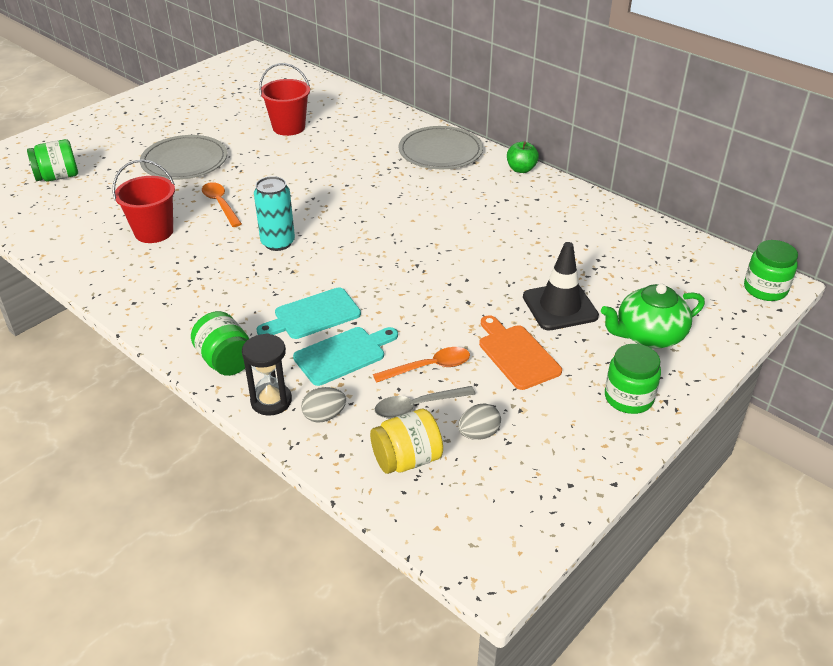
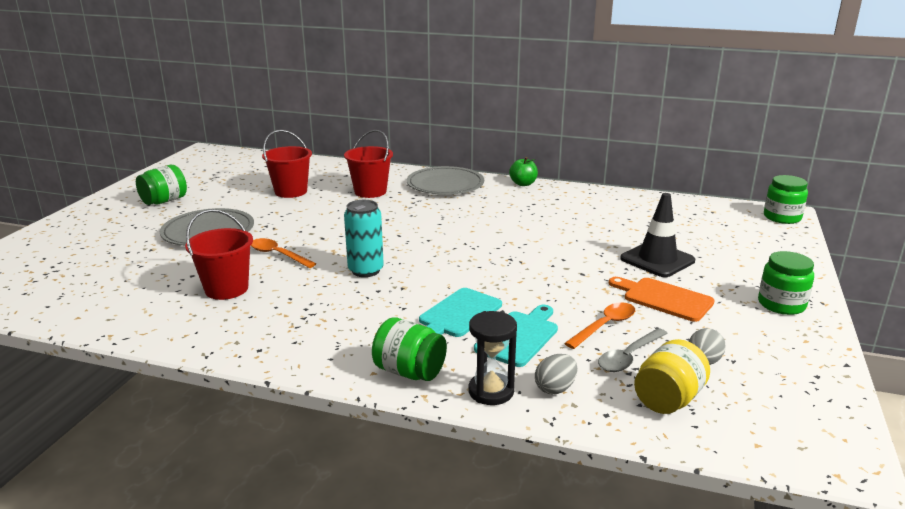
camera: 25 degrees left, 15 degrees down
green jar [27,139,78,181] -> green jar moved to [136,165,187,205]
green teapot [601,284,705,348] -> none
none -> red bucket [344,130,393,198]

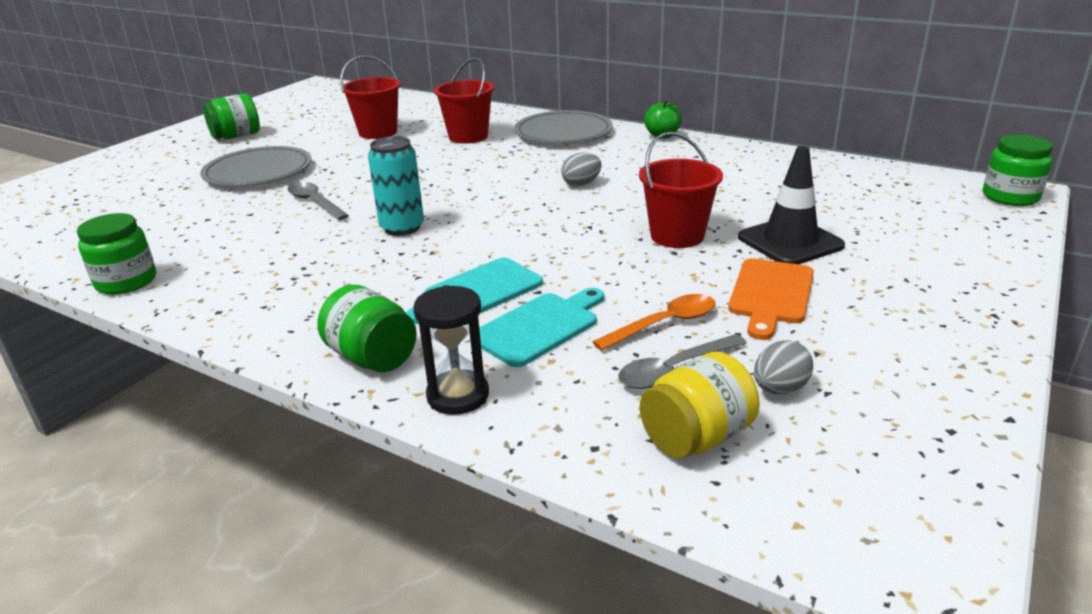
camera: 15 degrees right, 5 degrees up
red bucket [185,209,253,300] -> red bucket moved to [639,131,723,248]
orange spoon [251,238,316,268] -> grey spoon [288,182,349,220]
grey egg [535,354,577,394] -> grey egg moved to [561,152,602,187]
orange cutting board [609,277,715,322] -> orange cutting board turned 120 degrees counterclockwise [728,258,814,340]
green jar [758,251,814,315] -> green jar moved to [77,213,156,295]

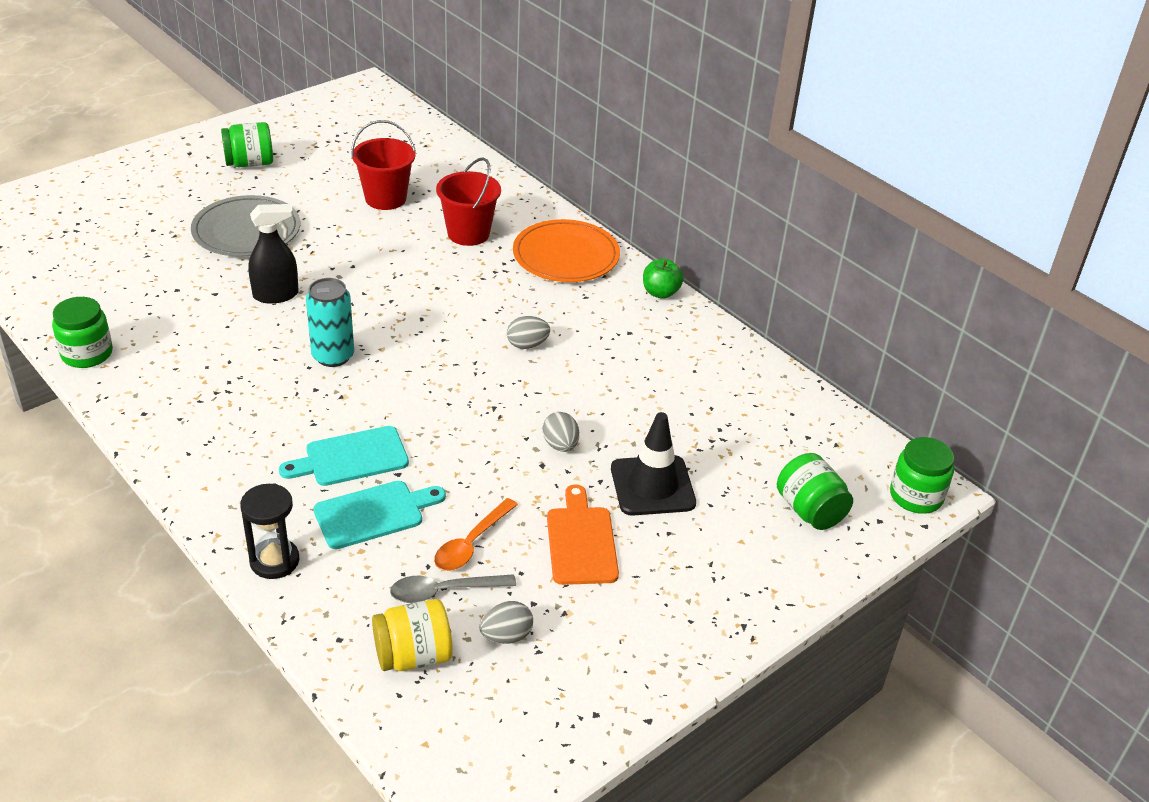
camera: 15 degrees right, 10 degrees up
grey spoon [288,182,349,220] -> black spray bottle [249,204,299,304]
green jar [317,285,417,372] -> green jar moved to [777,453,853,530]
grey plate [514,110,613,144] -> orange plate [513,219,620,282]
orange spoon [593,294,715,351] -> orange spoon turned 135 degrees clockwise [434,498,518,571]
red bucket [639,131,723,248] -> grey egg [543,412,579,452]
orange cutting board [728,258,814,340] -> orange cutting board turned 135 degrees clockwise [547,484,619,585]

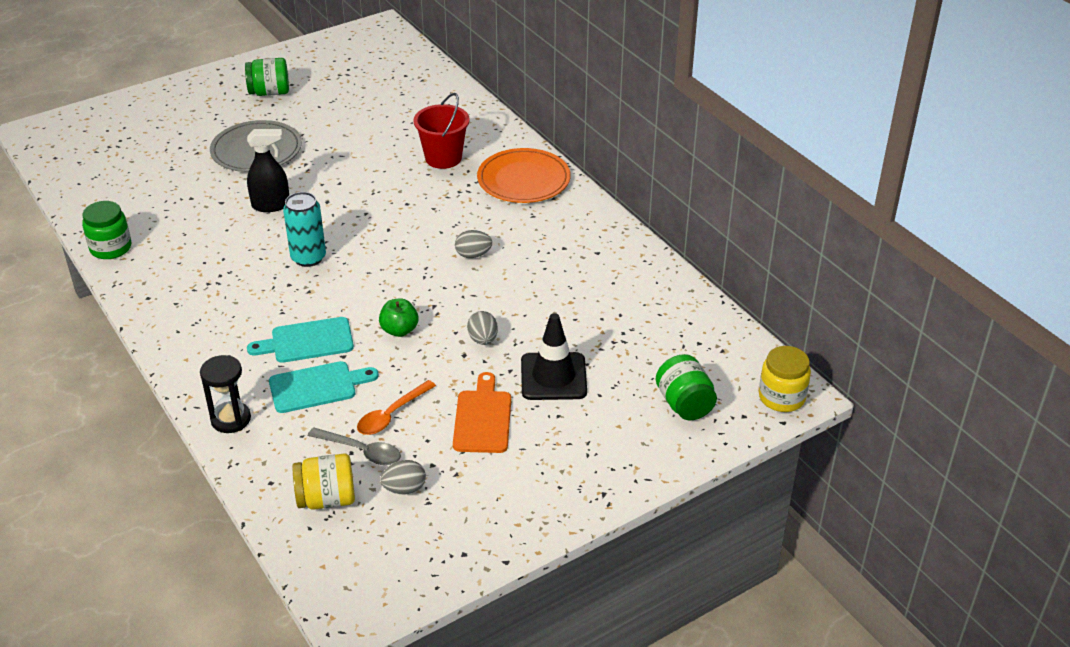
camera: 10 degrees right, 0 degrees up
red bucket [351,120,416,210] -> none
grey spoon [390,574,516,603] -> grey spoon turned 150 degrees counterclockwise [308,427,401,465]
green apple [643,259,683,299] -> green apple moved to [379,299,419,337]
green jar [890,437,954,514] -> yellow jar [759,346,811,412]

